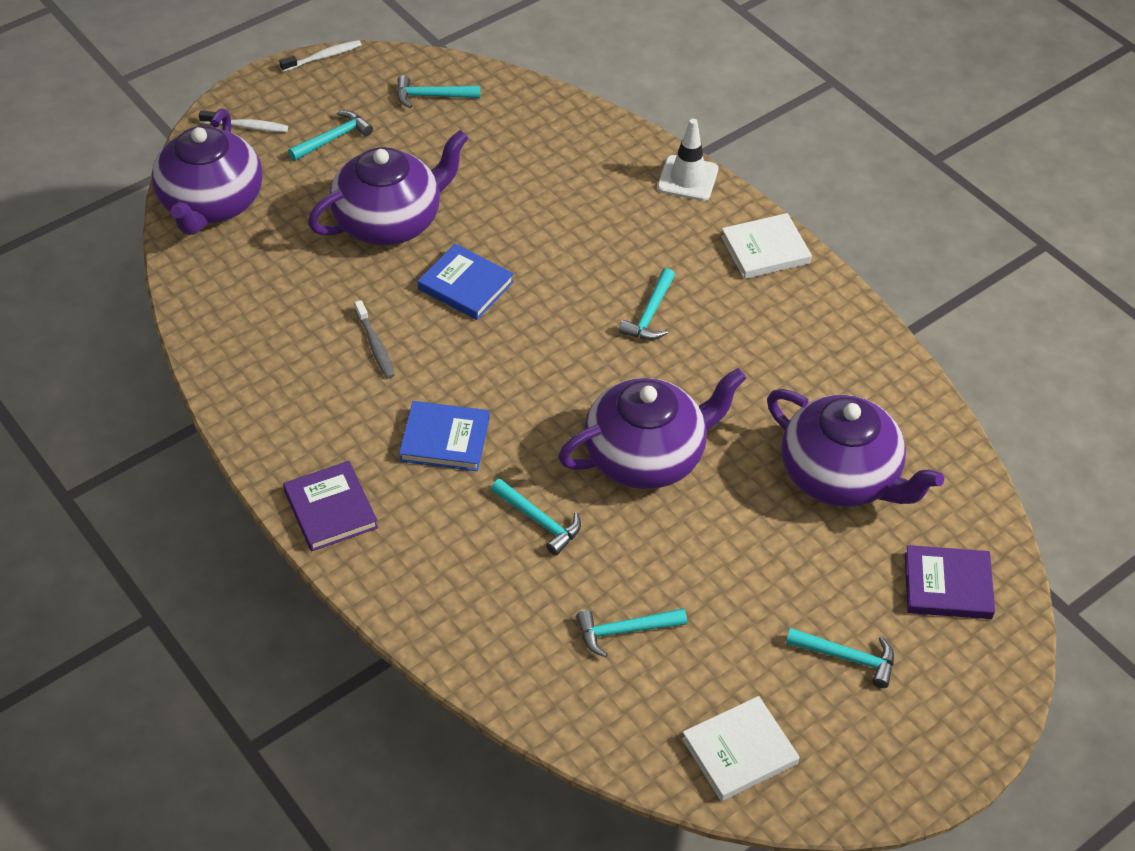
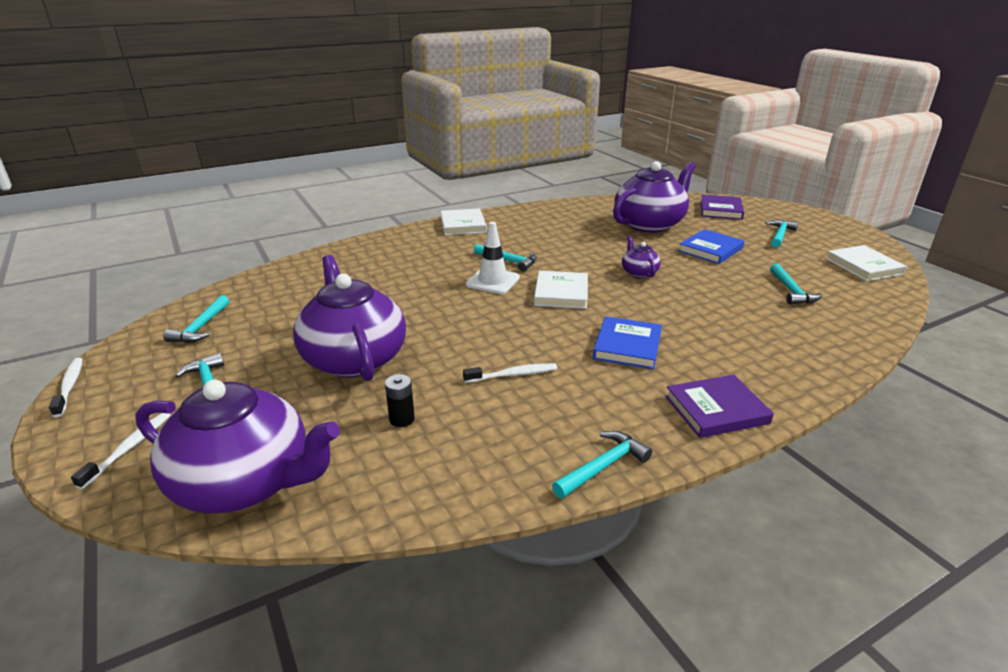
camera: 80 degrees left, 20 degrees down
grey toothbrush [355,300,395,379] -> white toothbrush [463,363,557,383]
blue book [418,244,514,320] -> blue book moved to [678,229,745,264]
turquoise hammer [491,479,581,556] -> turquoise hammer moved to [552,431,652,498]
purple teapot [558,368,746,489] -> purple teapot [622,236,661,278], size x0.45
white traffic cone [657,119,718,201] -> white traffic cone moved to [466,222,520,294]
none -> black battery [385,374,415,427]
none -> white book [534,271,588,309]

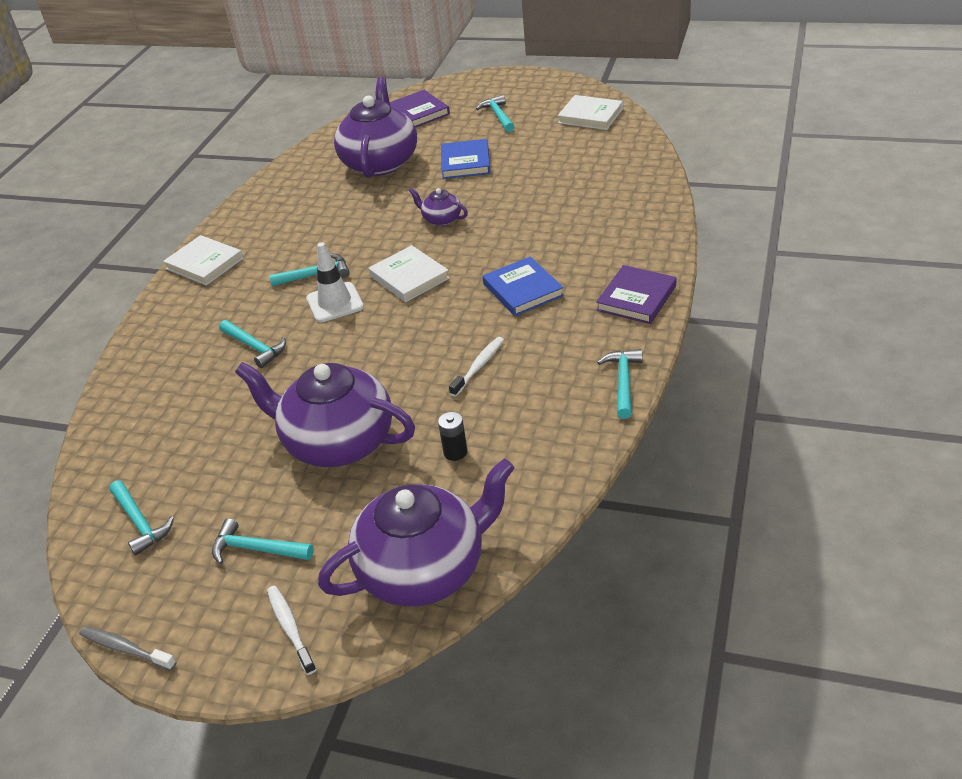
camera: 40 degrees left, 10 degrees up
white toothbrush [49,358,83,417] -> grey toothbrush [79,626,177,670]
turquoise hammer [770,264,822,305] -> turquoise hammer moved to [219,320,286,368]

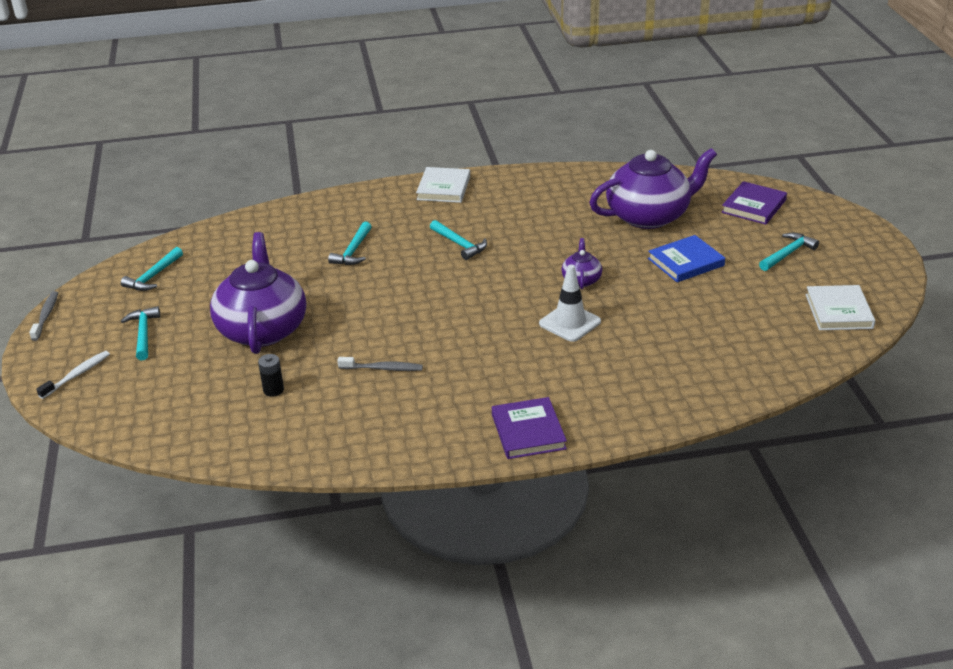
camera: 60 degrees right, 5 degrees down
white traffic cone [306,242,364,322] -> white traffic cone moved to [539,264,601,342]
purple teapot [318,458,514,607] -> none
white book [369,245,450,302] -> none
white toothbrush [449,337,504,397] -> grey toothbrush [337,357,423,371]
blue book [482,257,564,316] -> none
purple book [596,265,677,324] -> purple book turned 75 degrees clockwise [492,397,567,459]
turquoise hammer [597,349,643,419] -> none

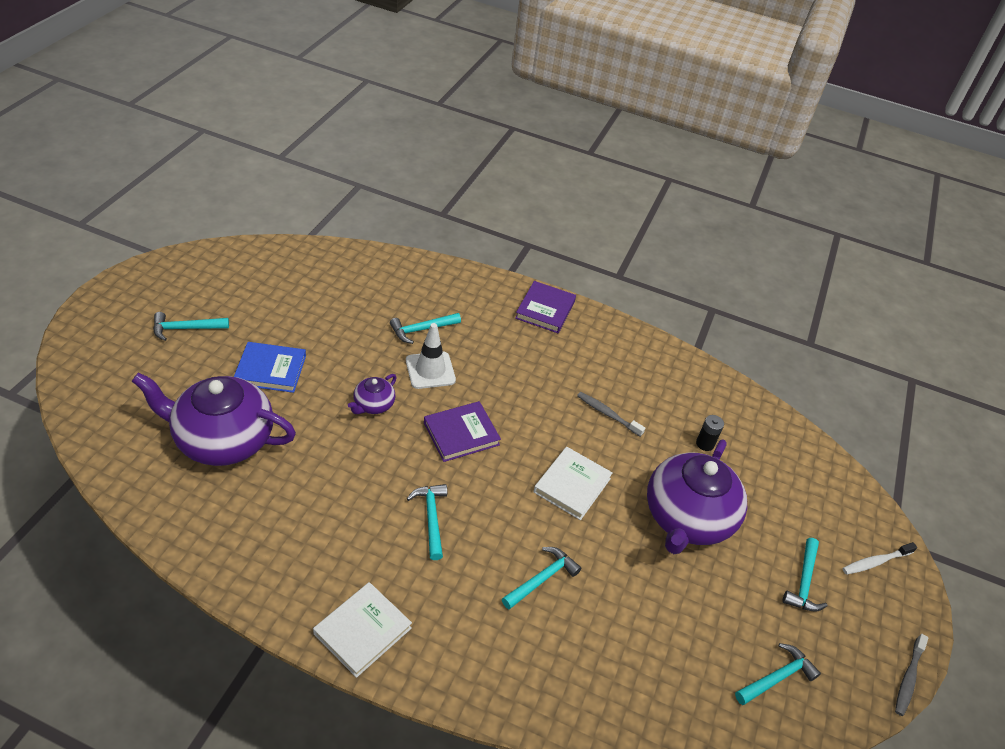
camera: 155 degrees left, 10 degrees up
purple book [721,181,787,225] -> purple book moved to [424,401,501,462]
white book [805,285,875,330] -> white book moved to [533,447,613,520]
none -> turquoise hammer [390,313,461,344]

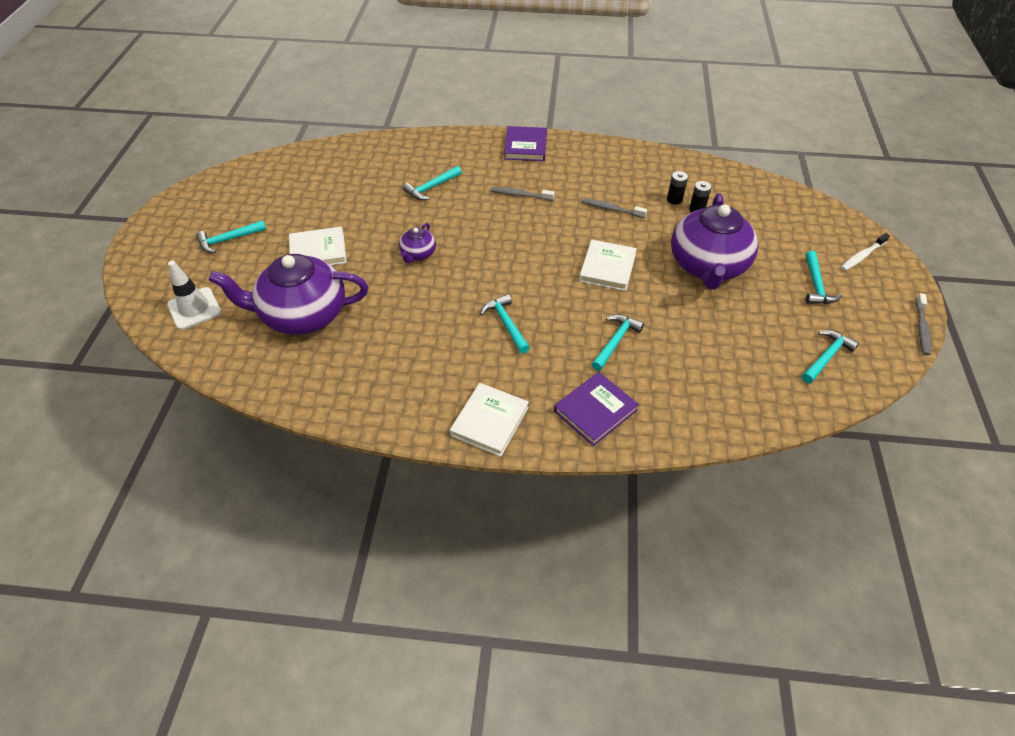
camera: 10 degrees left, 5 degrees up
blue book [234,342,306,393] -> white book [289,226,347,265]
white traffic cone [406,323,456,389] -> white traffic cone moved to [167,261,221,330]
purple book [424,401,501,462] -> purple book moved to [554,372,639,446]
none -> grey toothbrush [490,187,555,201]
none -> black battery [667,171,688,205]

